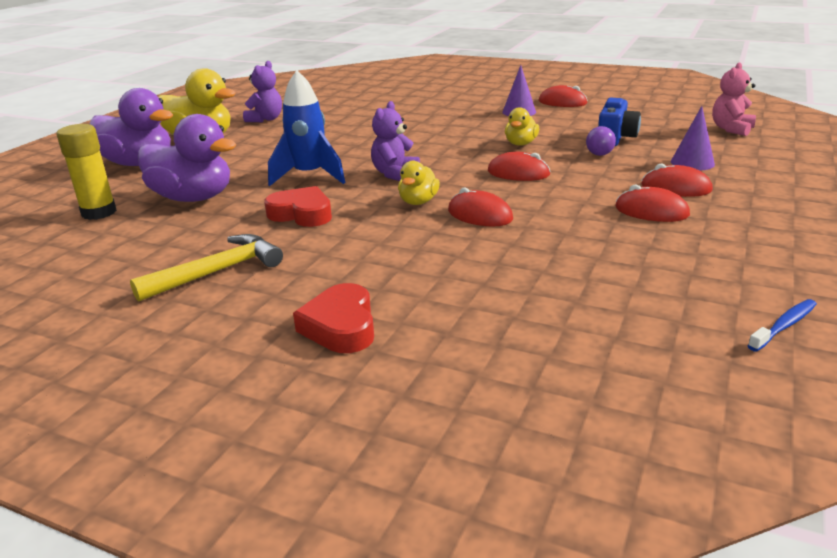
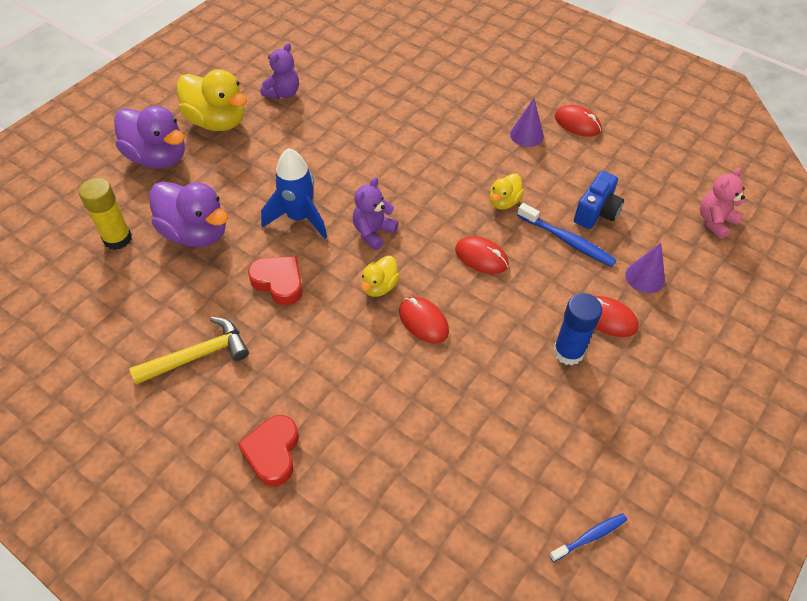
camera: 10 degrees right, 25 degrees up
purple ball [586,126,616,156] -> blue toothbrush [517,203,617,267]
red mouse [615,184,690,222] -> blue glue stick [553,293,602,365]

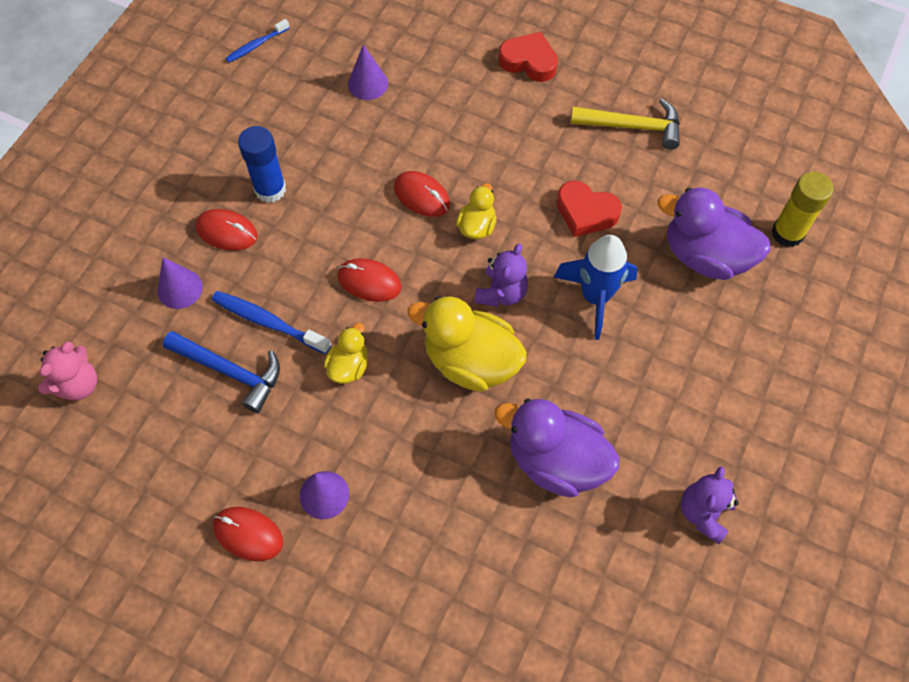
camera: 170 degrees right, 10 degrees up
purple duck [114,106,185,168] -> purple duck moved to [495,399,620,497]
yellow hammer [129,317,249,385] -> yellow hammer turned 135 degrees counterclockwise [571,99,680,150]
yellow duck [177,69,247,131] -> yellow duck moved to [407,296,527,392]
red heart [238,415,299,487] -> red heart turned 60 degrees counterclockwise [498,32,558,82]
blue camera [574,171,624,229] -> blue hammer [163,331,280,413]
none -> purple cone [348,44,388,100]

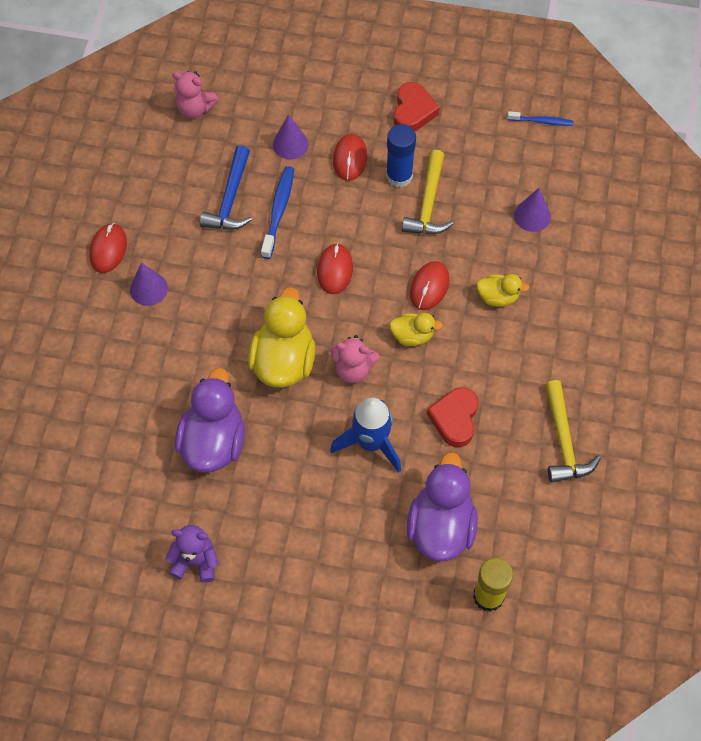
camera: 75 degrees right, 0 degrees up
blue toothbrush [225,19,290,63] -> blue toothbrush turned 150 degrees clockwise [507,111,573,126]
yellow duck [324,323,368,384] -> yellow duck moved to [476,274,530,307]
purple teddy bear [474,244,528,307] -> pink teddy bear [330,335,379,383]
red heart [498,32,558,82] -> red heart moved to [394,82,440,131]
none -> yellow hammer [402,150,453,234]

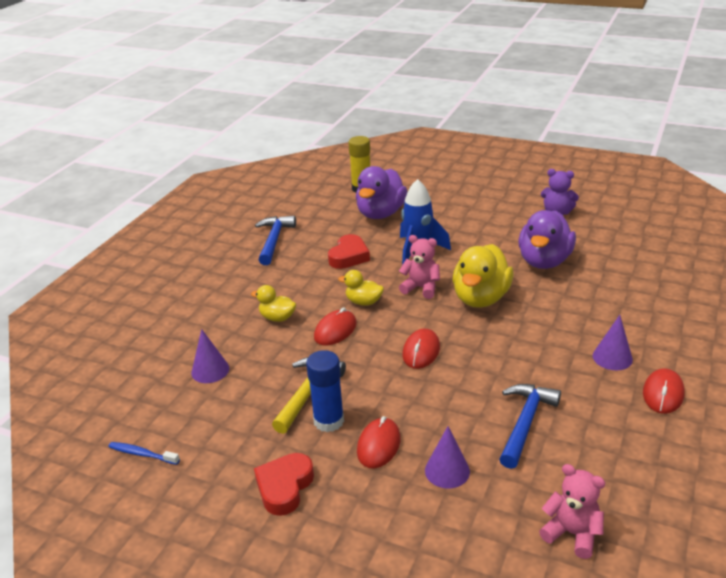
camera: 165 degrees left, 30 degrees down
blue toothbrush [261,166,294,259] -> none
yellow hammer [545,380,601,483] -> blue hammer [255,216,296,265]

